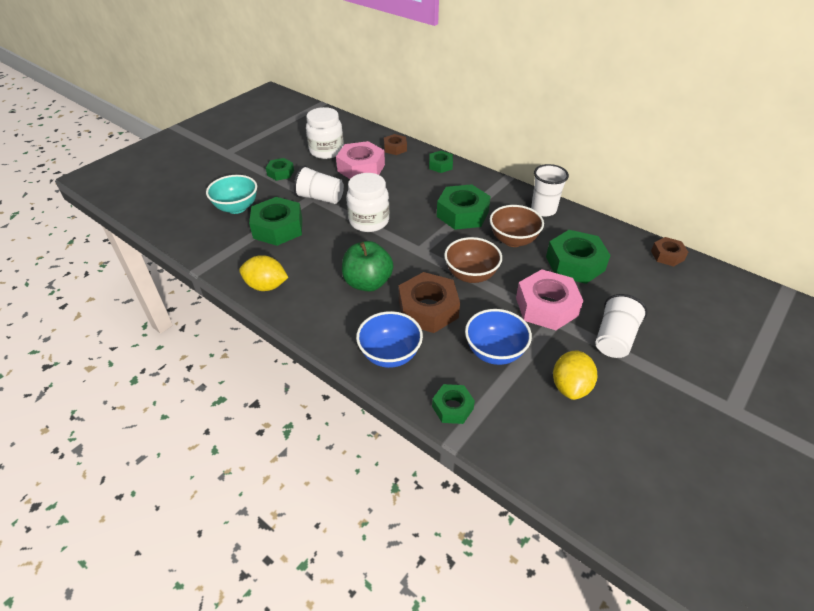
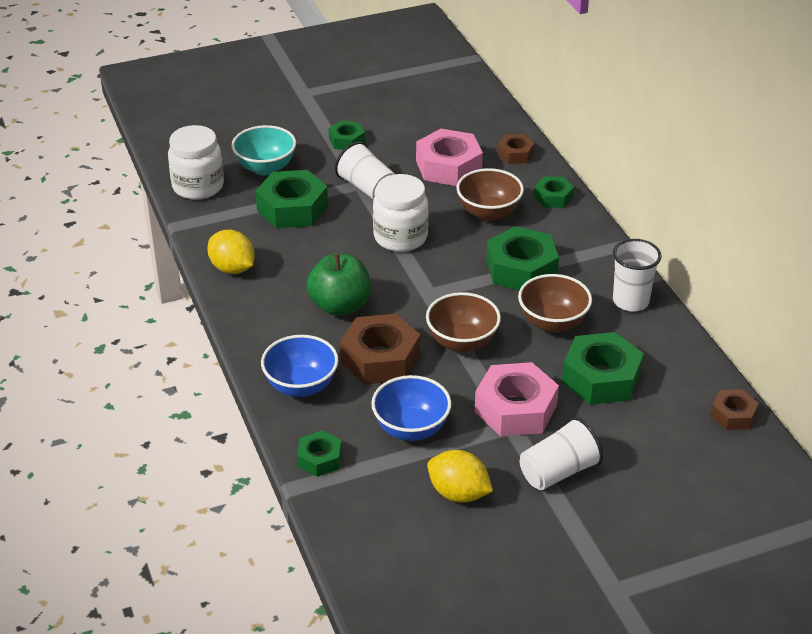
camera: 30 degrees right, 5 degrees down
white jar [306,107,344,159] -> white jar moved to [168,125,224,200]
yellow lemon [553,350,597,400] -> yellow lemon turned 75 degrees clockwise [427,450,493,503]
none -> brown bowl [457,168,524,221]

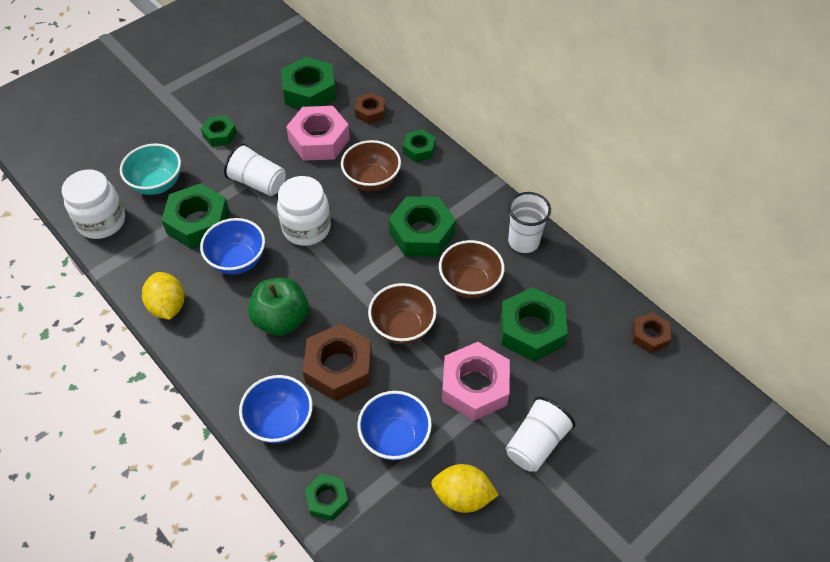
camera: 20 degrees left, 15 degrees up
yellow lemon [207,230,255,274] -> yellow lemon turned 45 degrees clockwise [142,272,184,320]
none -> blue bowl [200,218,265,275]
none -> green nut [281,57,336,109]

